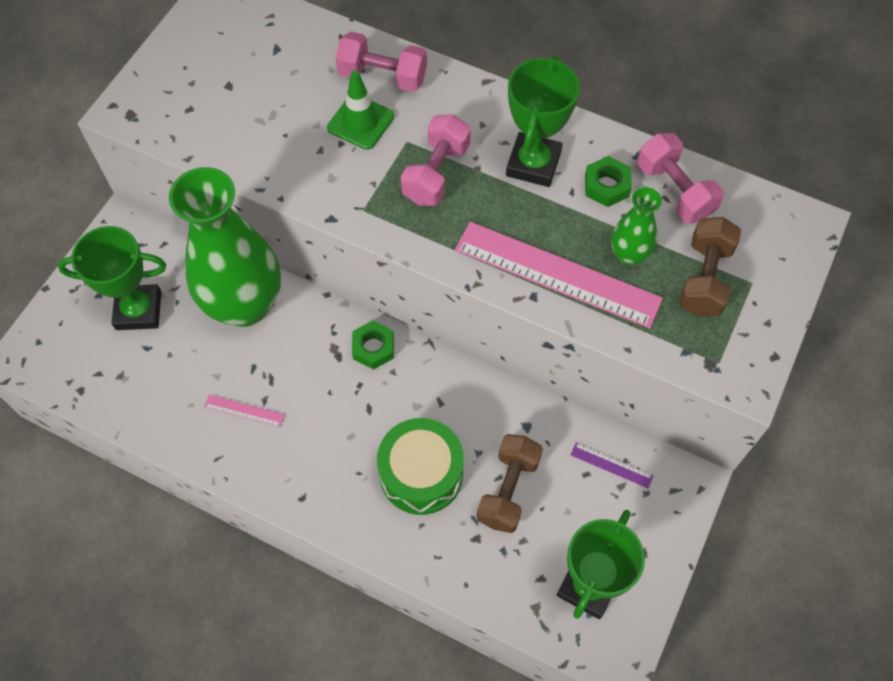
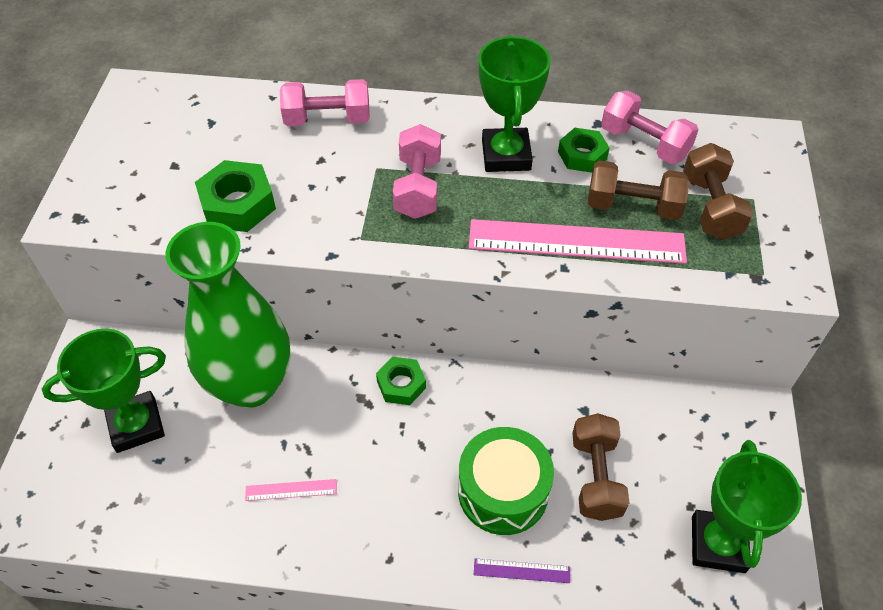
camera: 20 degrees left, 10 degrees down
green traffic cone [327,70,394,150] -> none
purple ruler [571,443,653,488] -> purple ruler moved to [474,559,570,583]
green vase [611,187,662,265] -> brown dumbbell [588,160,690,220]
none -> green nut [195,160,276,232]

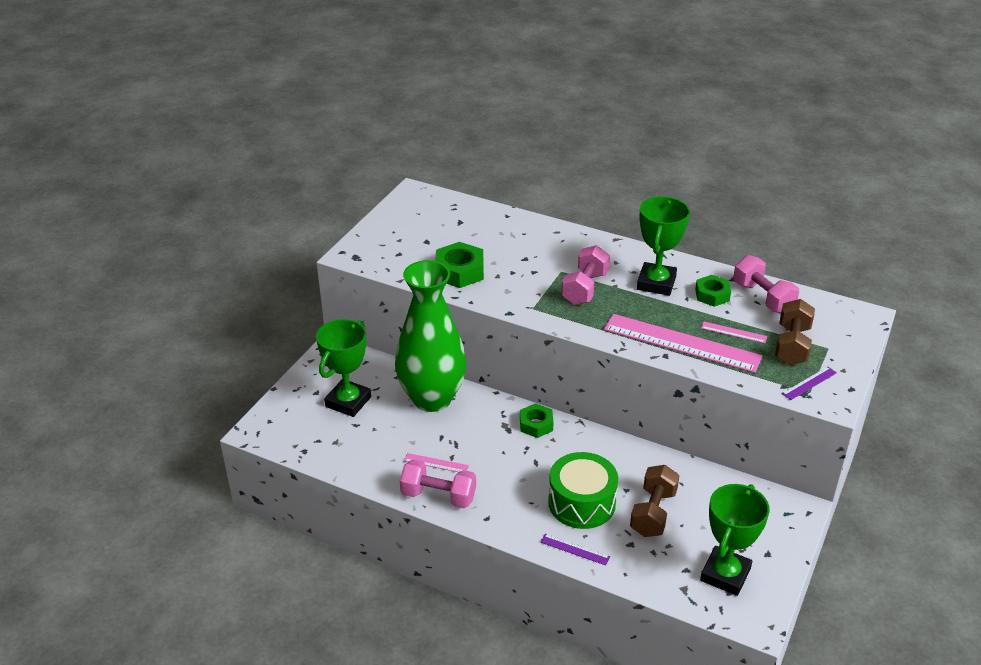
camera: 20 degrees right, 15 degrees down
green trophy [42,329,166,453] -> green trophy turned 60 degrees counterclockwise [316,319,371,417]
pink dumbbell [280,79,370,126] -> pink dumbbell moved to [400,459,476,508]
brown dumbbell [588,160,690,220] -> pink ruler [701,322,767,343]
none -> purple ruler [782,367,837,400]

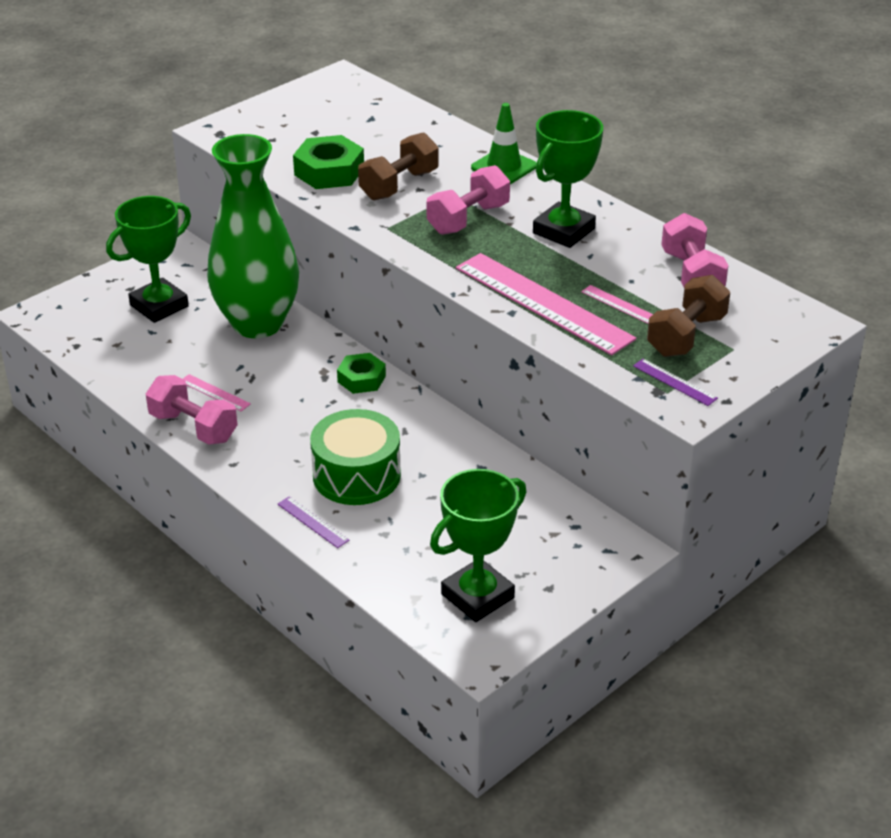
camera: 20 degrees right, 0 degrees up
brown dumbbell [630,465,679,537] -> brown dumbbell moved to [358,132,439,201]
green nut [695,275,731,307] -> none
purple ruler [782,367,837,400] -> purple ruler turned 60 degrees clockwise [633,359,718,406]
none -> green traffic cone [471,103,537,184]

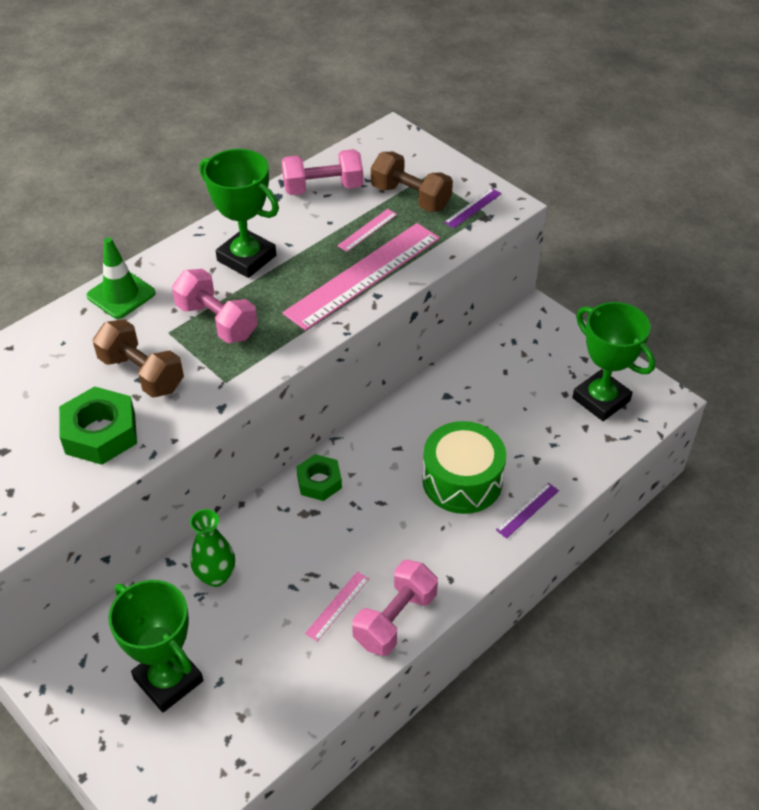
camera: 90 degrees left, 10 degrees up
green vase [207,134,299,338] -> green vase [190,509,235,587], size x0.45

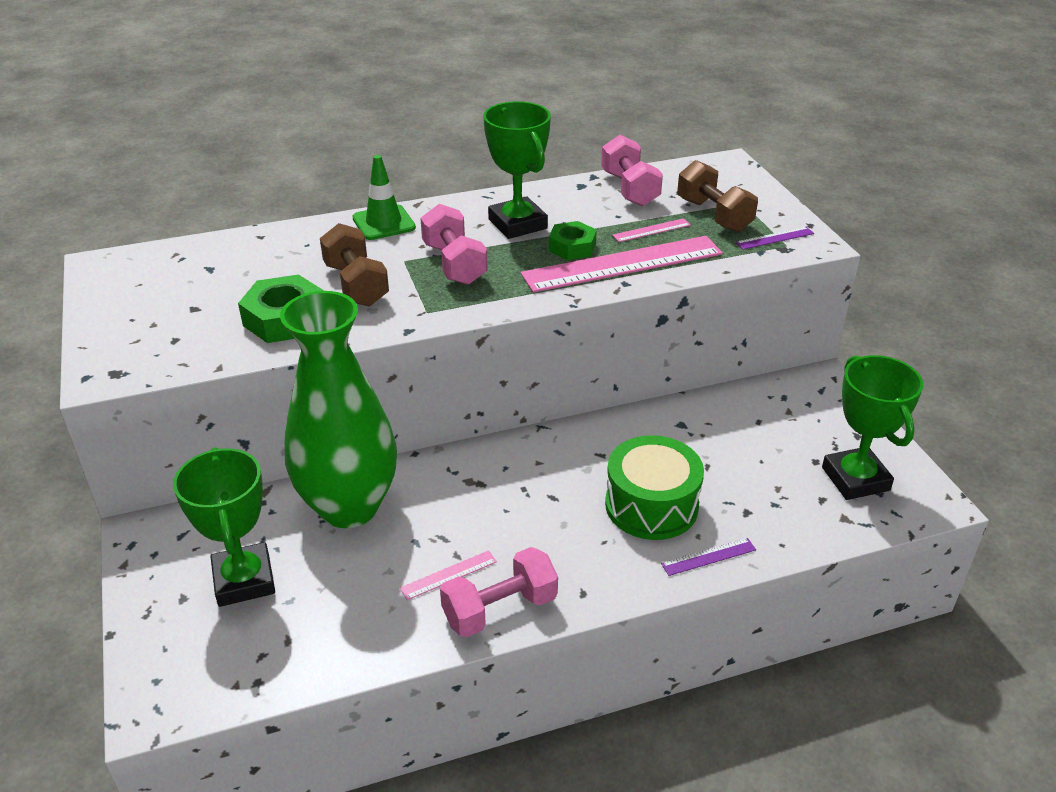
camera: 25 degrees right, 10 degrees down
green vase [190,509,235,587] -> green vase [280,291,397,528], size x2.24
pink dumbbell [282,149,363,195] -> pink dumbbell turned 60 degrees clockwise [601,135,663,207]
green nut [296,454,342,501] -> green nut moved to [549,221,597,260]

